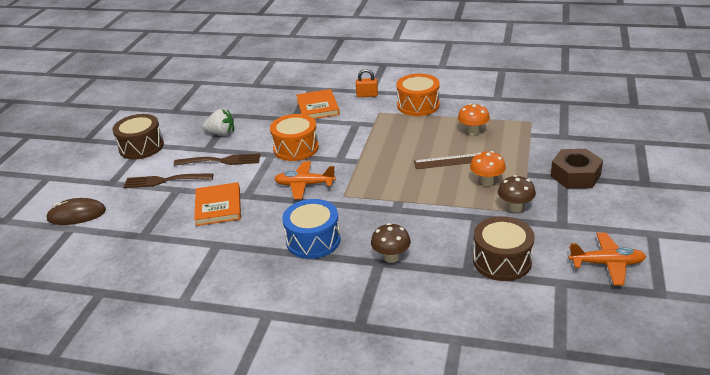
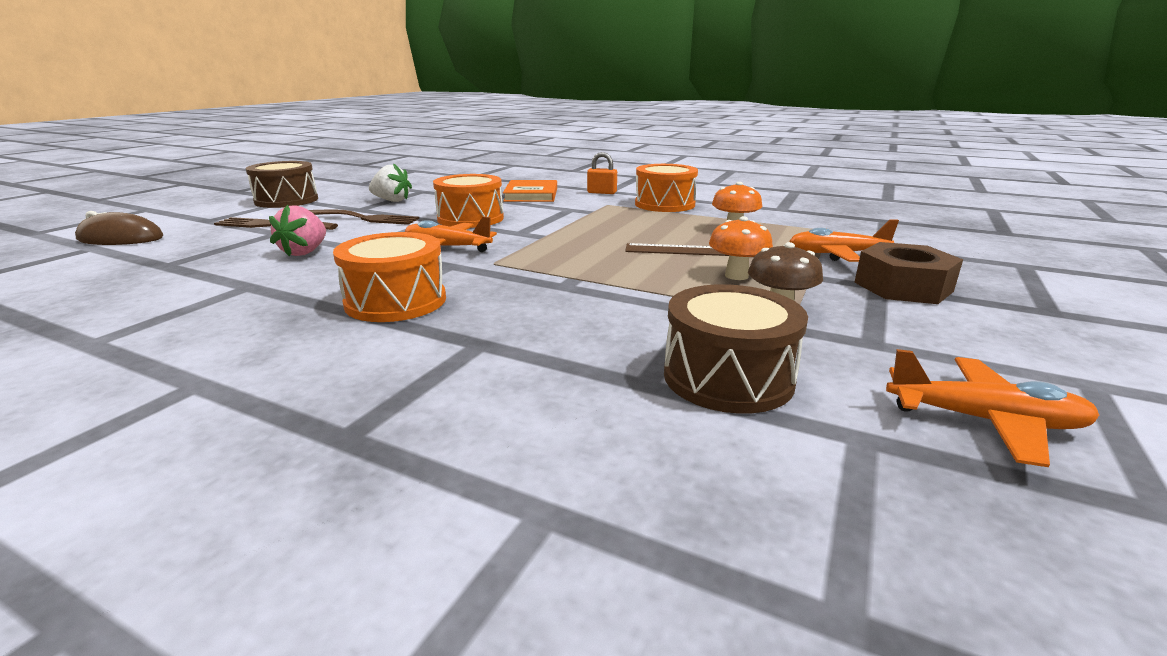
camera: 10 degrees right, 10 degrees down
orange book [194,182,241,226] -> pink strawberry [269,205,326,257]
blue drum [282,199,341,259] -> orange drum [333,232,446,322]
brown mushroom [371,223,411,263] -> none
none -> orange plane [789,220,899,262]

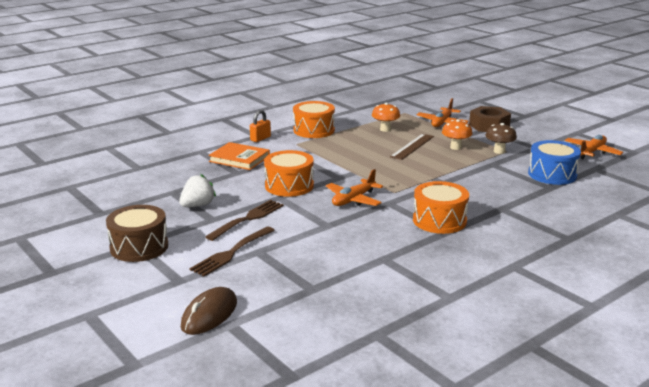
camera: 65 degrees left, 0 degrees up
pink strawberry [269,205,326,257] -> none
brown drum [664,284,808,413] -> blue drum [528,140,581,185]

